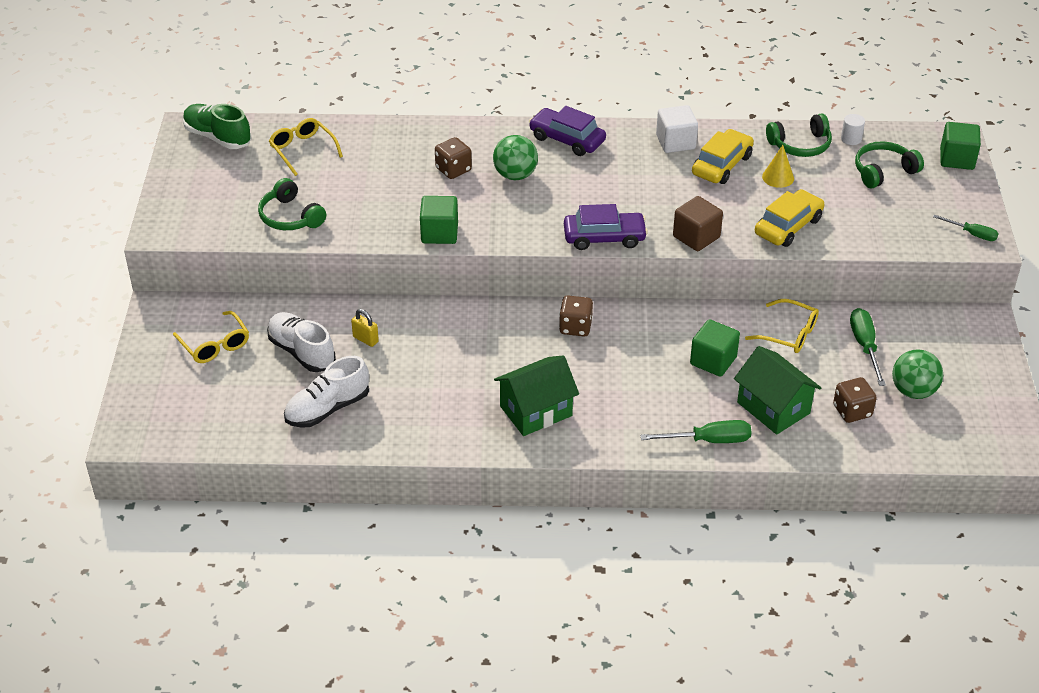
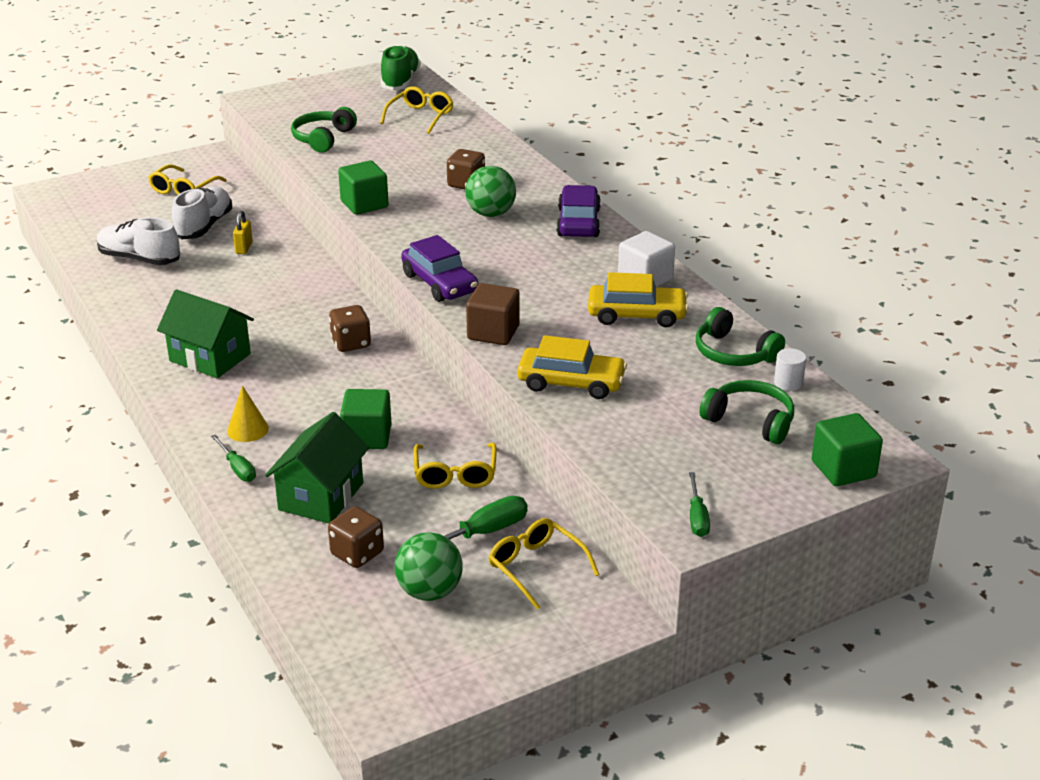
camera: 60 degrees right, 10 degrees down
green screwdriver [640,420,751,443] -> green screwdriver [211,434,256,482], size x0.65
yellow cone [762,145,794,188] -> yellow cone moved to [227,385,269,442]
none -> yellow glasses [488,518,600,610]

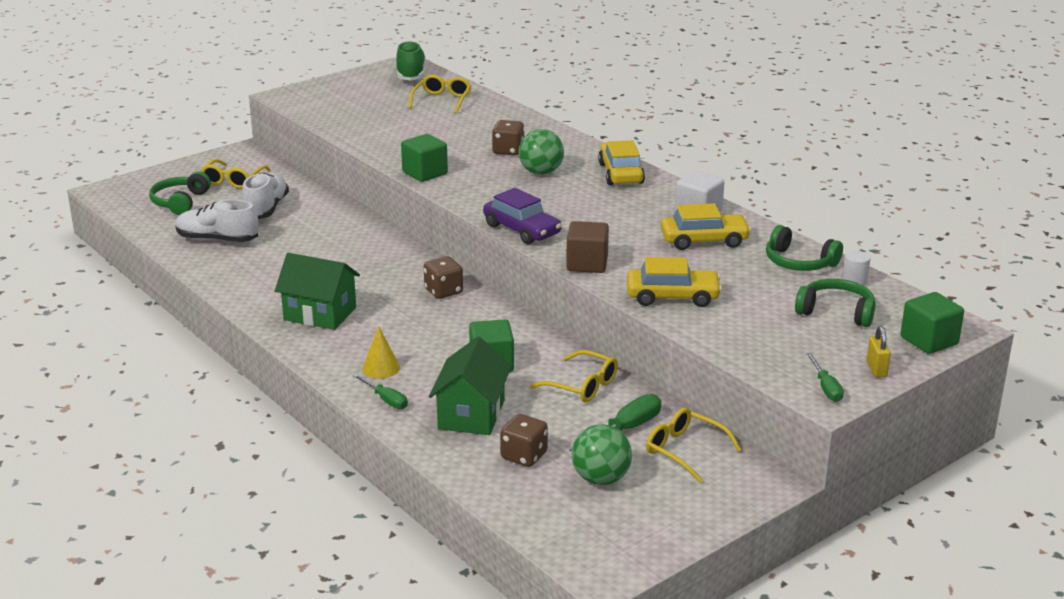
camera: 10 degrees left, 5 degrees down
yellow padlock [233,211,253,254] -> yellow padlock moved to [867,326,891,377]
green headphones [291,107,357,153] -> green headphones moved to [149,171,211,215]
yellow glasses [413,443,497,489] -> yellow glasses turned 45 degrees counterclockwise [530,350,618,402]
purple car [557,185,601,237] -> yellow car [598,140,645,185]

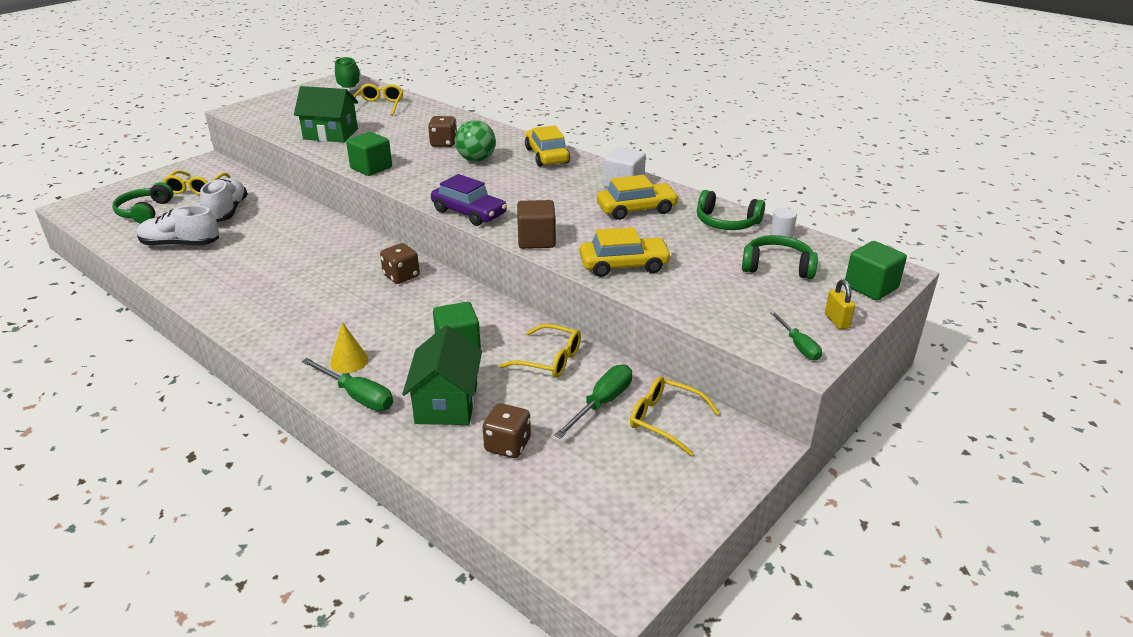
camera: 10 degrees left, 5 degrees up
green house [275,253,360,330] -> green house moved to [294,86,358,143]
green screwdriver [353,374,408,409] -> green screwdriver [301,358,393,411], size x1.54
green ball [572,424,632,485] -> none

